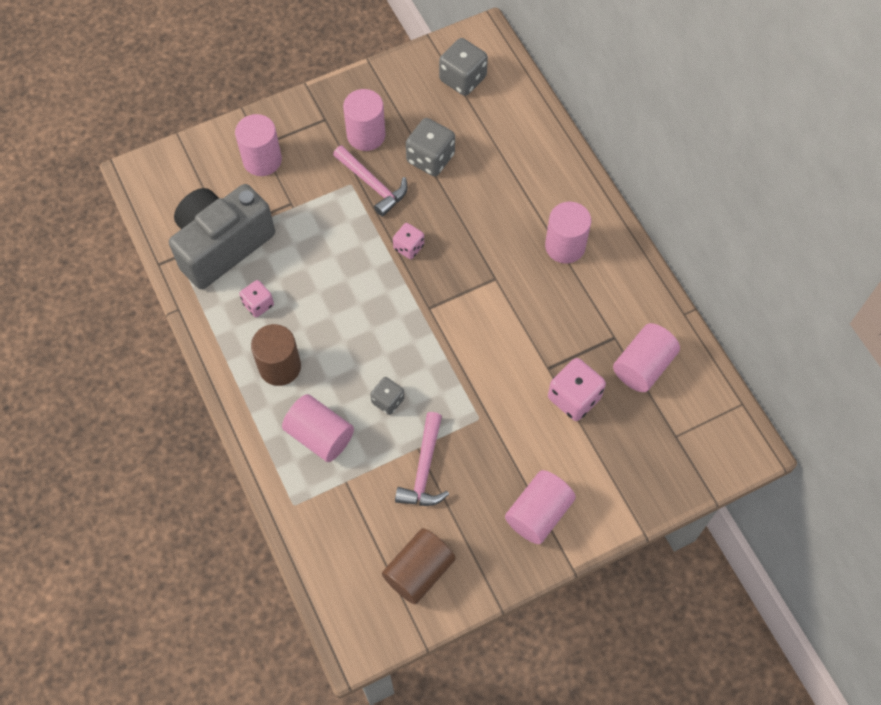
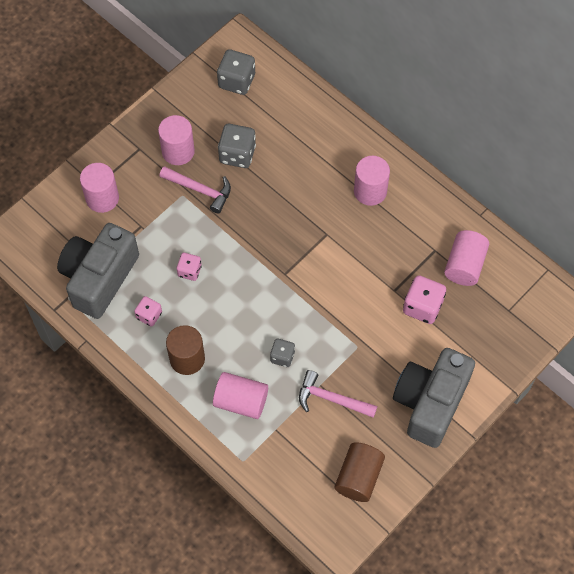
camera: 20 degrees left, 0 degrees up
pink dice [393,223,424,259] -> pink dice moved to [177,253,202,281]
pink hammer [395,412,449,506] -> pink hammer turned 120 degrees clockwise [299,370,377,418]
pink cylinder [505,470,576,544] -> grey camera [393,348,475,448]

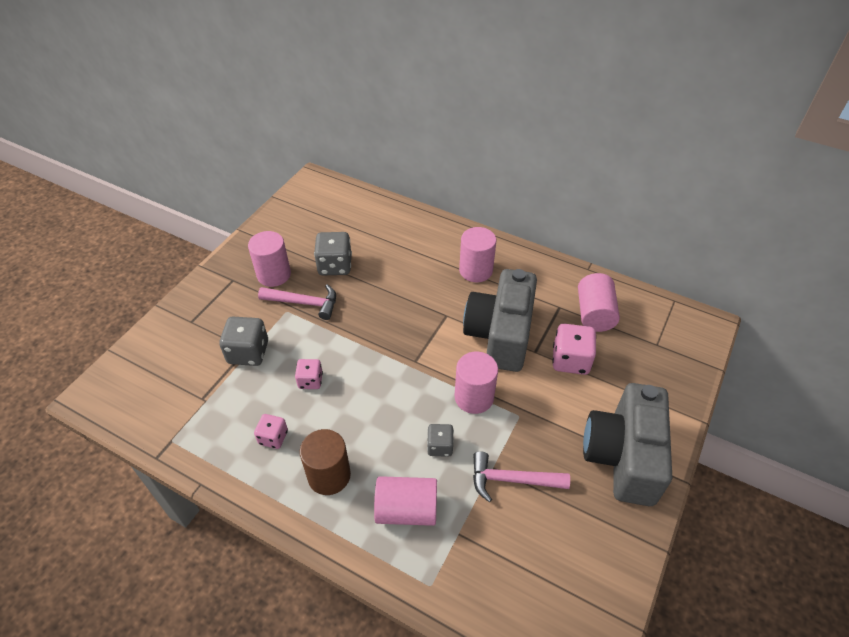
camera: 15 degrees left, 15 degrees down
grey camera [57,223,139,319] -> grey camera moved to [463,269,537,372]
pink cylinder [80,163,119,213] -> pink cylinder moved to [455,352,498,414]
grey dice [217,49,255,95] -> grey dice moved to [219,316,268,366]
brown cylinder [335,442,385,502] -> none

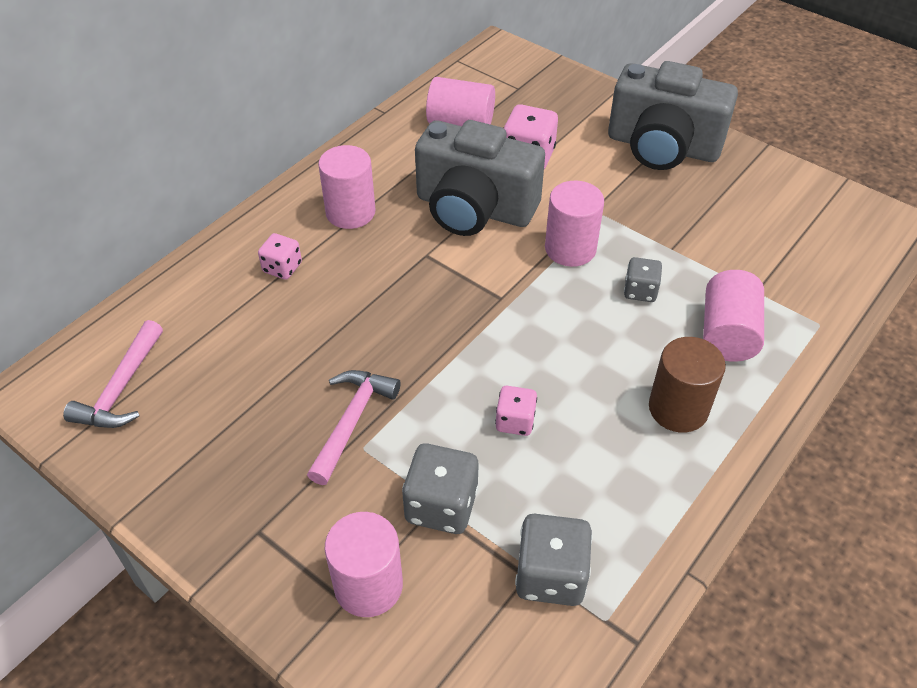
camera: 80 degrees left, 0 degrees up
pink cylinder [248,231,291,287] -> pink cylinder moved to [325,512,403,617]
pink dice [254,414,288,449] -> pink dice moved to [258,233,302,280]
grey dice [314,232,352,275] -> grey dice moved to [515,514,592,606]
pink hammer [473,451,570,502] -> pink hammer moved to [63,320,163,428]

